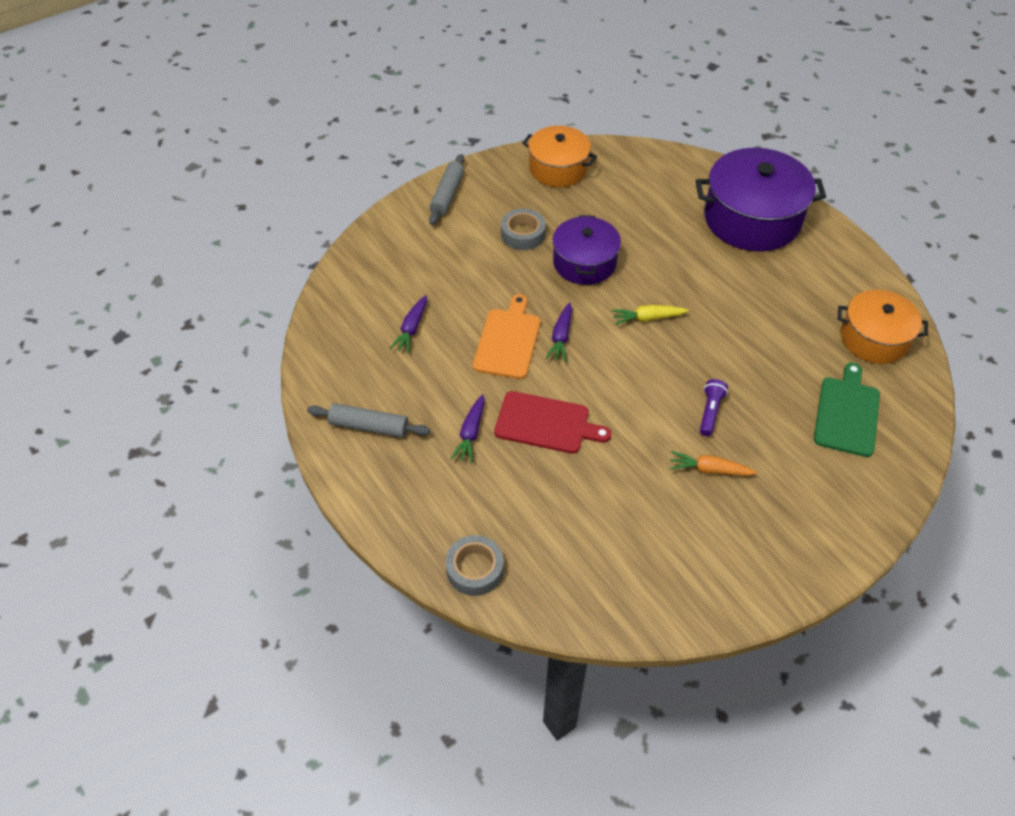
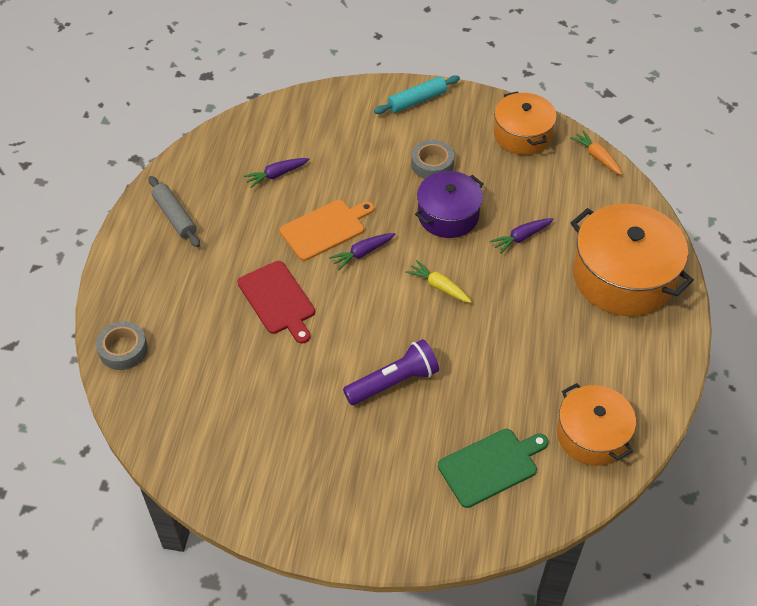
camera: 45 degrees right, 0 degrees up
grey rolling pin [429,154,464,225] -> turquoise rolling pin [374,75,460,114]
purple carrot [450,394,485,463] -> purple carrot moved to [490,218,554,254]
orange carrot [670,451,757,476] -> orange carrot moved to [571,130,622,175]
purple pot [696,148,826,252] -> orange pot [571,204,694,316]
purple flashlight [700,379,728,436] -> purple flashlight [343,339,439,405], size x1.70

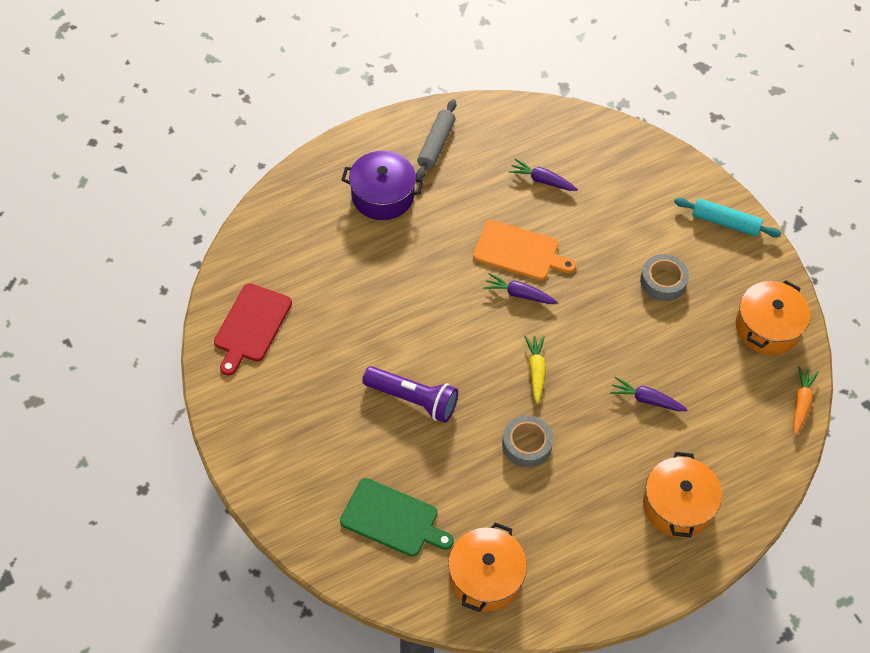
camera: 50 degrees right, 5 degrees up
grey tape [96,321,148,370] -> grey tape moved to [502,415,553,467]
red cutting board [237,261,315,344] -> red cutting board moved to [214,283,292,376]
purple pot [415,171,483,238] -> purple pot moved to [342,151,424,220]
orange pot [571,204,694,316] -> orange pot [643,452,722,538], size x0.63

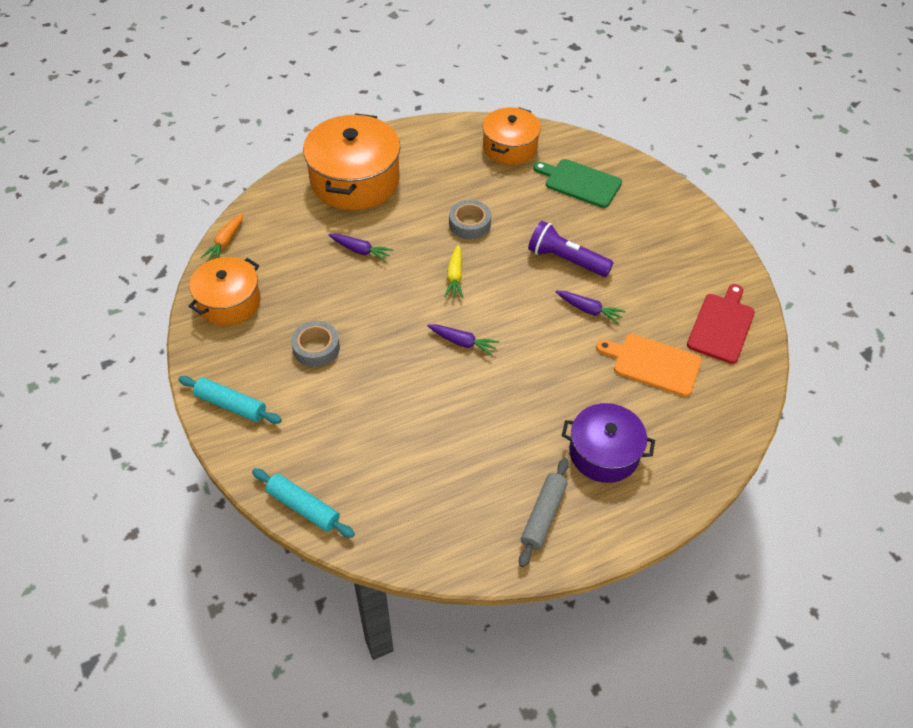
camera: 175 degrees left, 5 degrees down
orange cutting board [473,220,576,280] -> orange cutting board moved to [596,334,702,397]
purple carrot [508,159,578,191] -> purple carrot moved to [556,291,626,325]
orange pot [643,452,722,538] -> orange pot [303,113,401,210], size x1.58
none -> turquoise rolling pin [252,468,355,538]

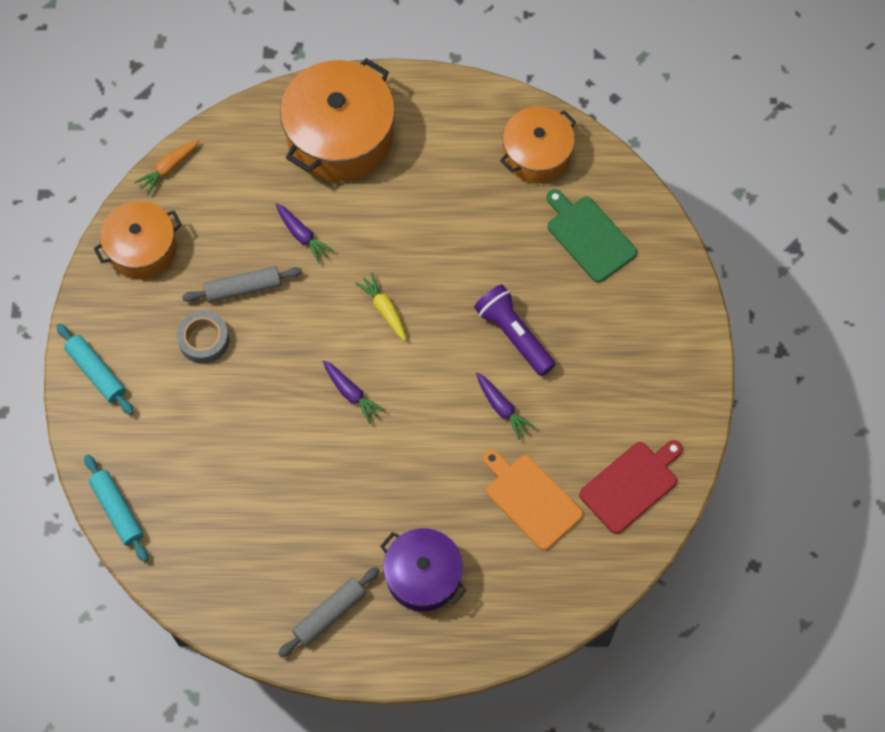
camera: 25 degrees right, 15 degrees up
yellow carrot [444,245,463,298] -> yellow carrot turned 120 degrees clockwise [355,272,406,341]
grey tape [449,200,491,239] -> none
none -> grey rolling pin [182,266,302,303]

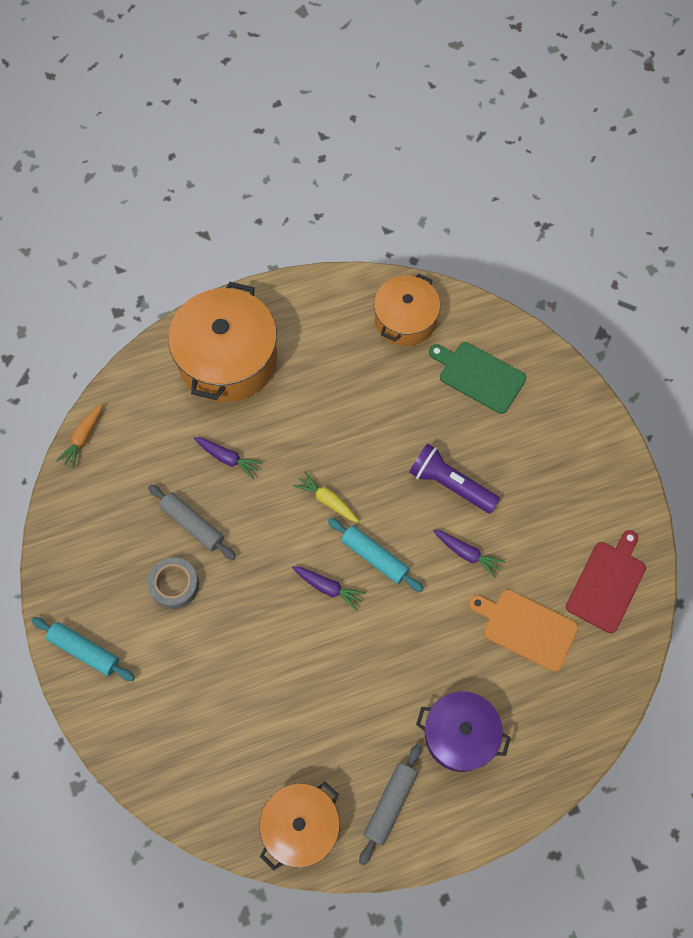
camera: 20 degrees left, 0 degrees up
turquoise rolling pin [84,455,148,562] -> turquoise rolling pin moved to [328,518,424,592]
orange pot [94,201,182,279] -> orange pot moved to [259,782,340,870]
grey rolling pin [182,266,302,303] -> grey rolling pin turned 75 degrees clockwise [148,484,236,560]

